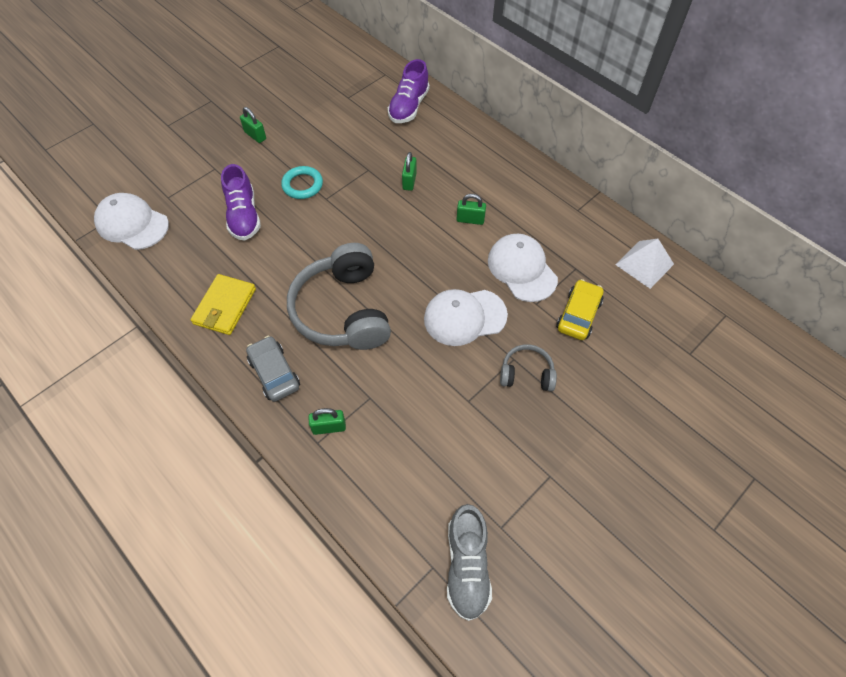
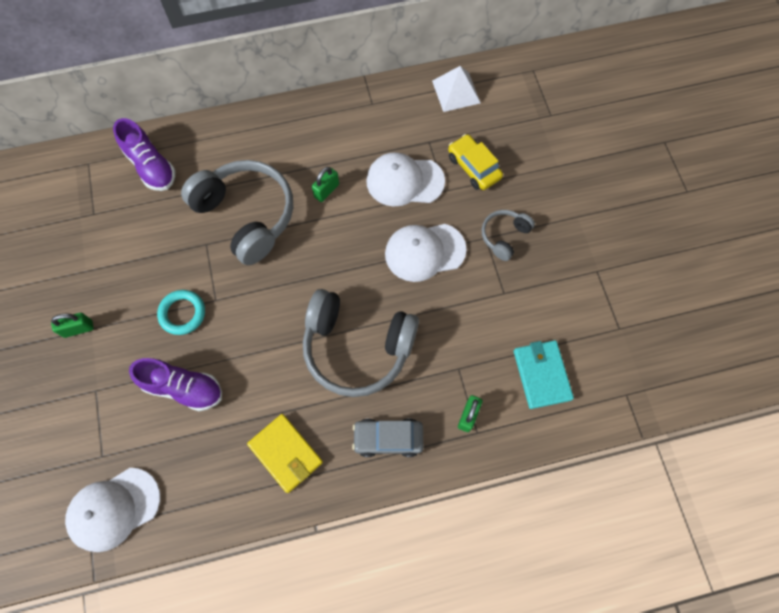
camera: 60 degrees left, 10 degrees up
green padlock [402,152,417,191] -> grey headphones [181,160,293,265]
white cap [424,289,508,346] -> white cap turned 60 degrees clockwise [385,224,467,282]
grey shoe [447,504,492,621] -> none
none -> turquoise wallet [514,340,574,409]

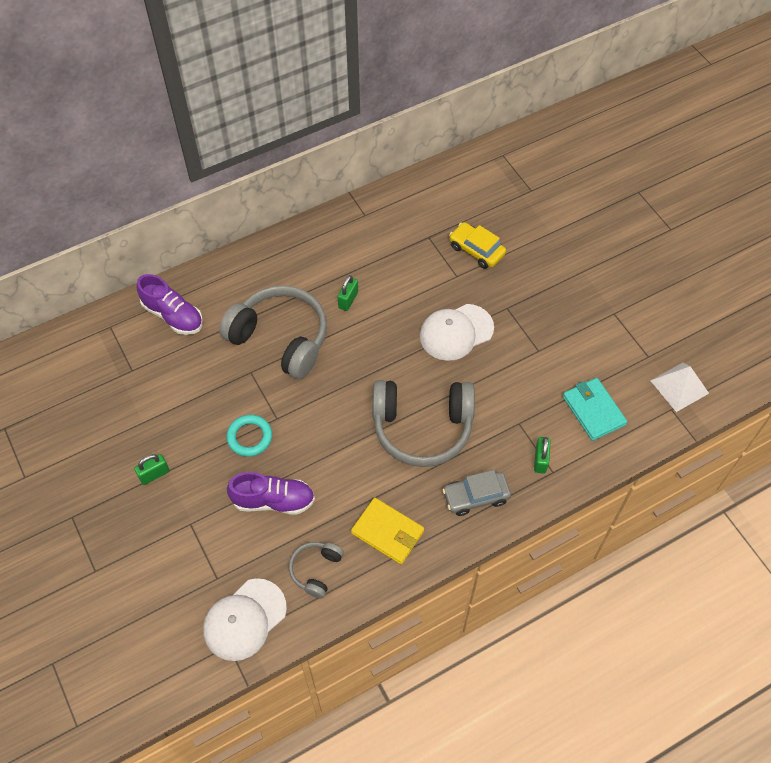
camera: 15 degrees left, 10 degrees down
white cap [366,152,445,206] -> none
white pyramid [432,66,480,112] -> white pyramid moved to [650,363,709,412]
grey headphones [482,210,535,261] -> grey headphones moved to [289,542,344,599]

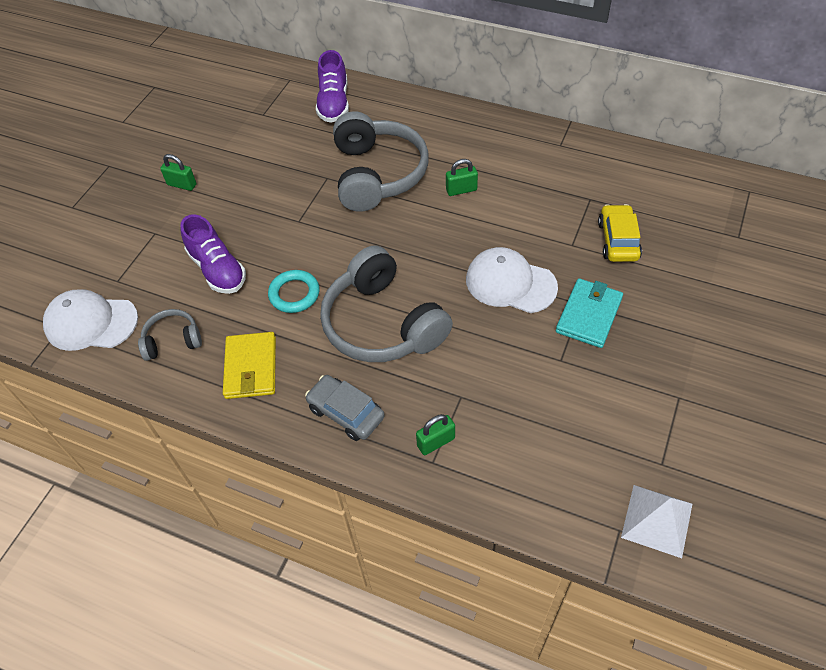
camera: 55 degrees right, 5 degrees down
turquoise ring [226,415,272,457] -> turquoise ring moved to [268,270,320,313]
turquoise wallet [563,378,627,441] -> turquoise wallet moved to [556,278,623,348]

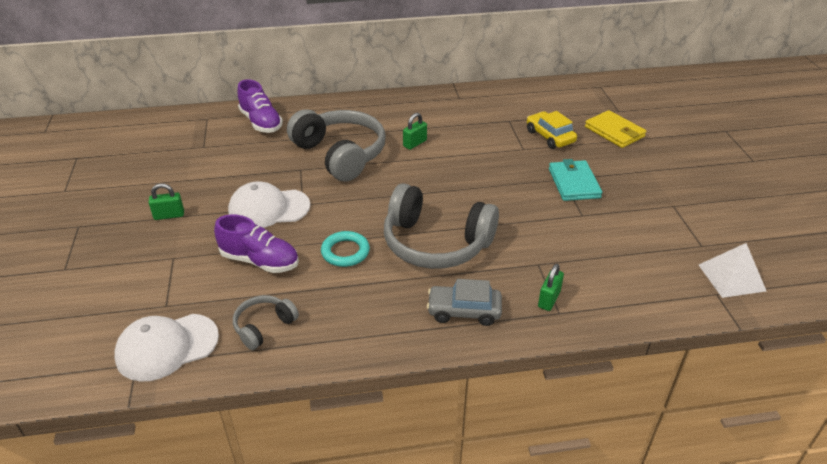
camera: 35 degrees left, 15 degrees down
yellow wallet [223,332,276,399] -> yellow wallet moved to [585,110,646,148]
white cap [466,247,558,313] -> white cap moved to [228,182,310,228]

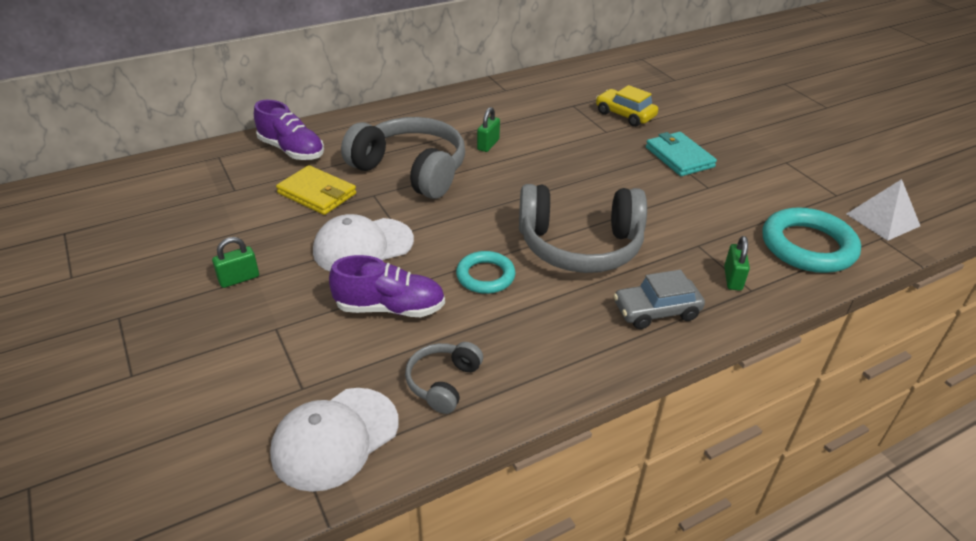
camera: 20 degrees left, 0 degrees up
yellow wallet [585,110,646,148] -> yellow wallet moved to [276,165,356,215]
none -> turquoise ring [762,207,861,273]

